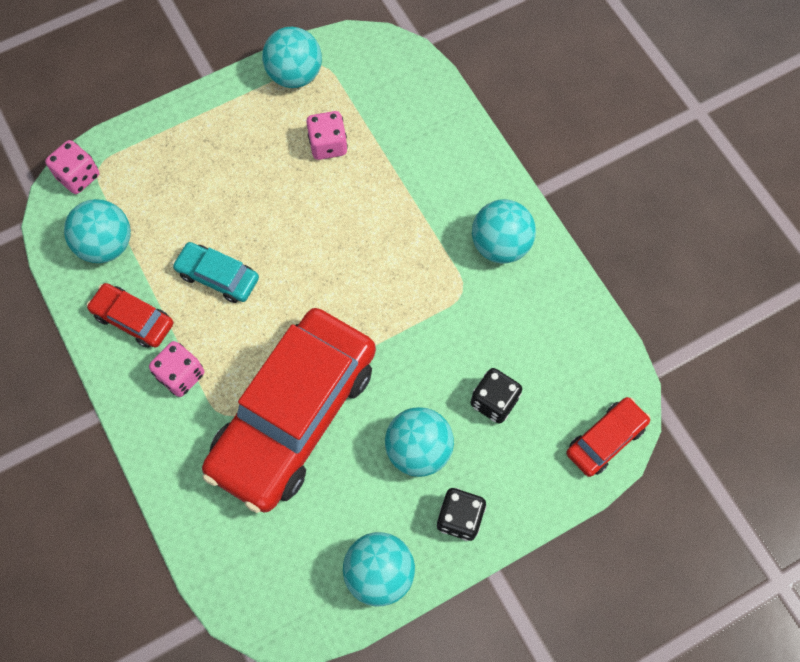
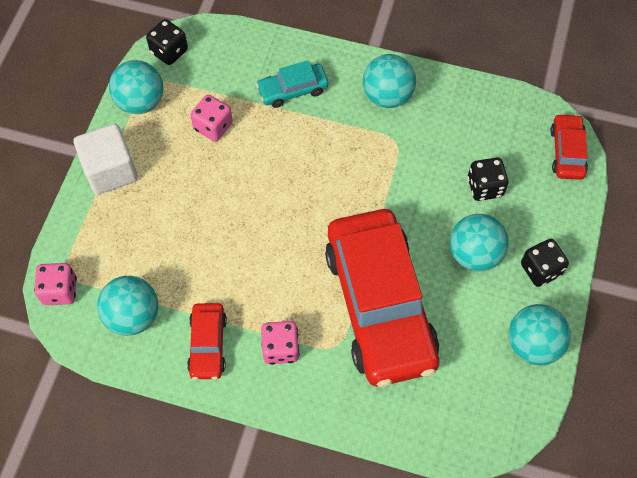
camera: 45 degrees left, 5 degrees down
red car [87,283,173,348] -> red car turned 75 degrees counterclockwise [187,303,227,380]
turquoise car [172,242,259,303] -> turquoise car moved to [256,60,329,108]
none -> white cube [74,124,138,195]
none -> black dice [146,19,188,65]

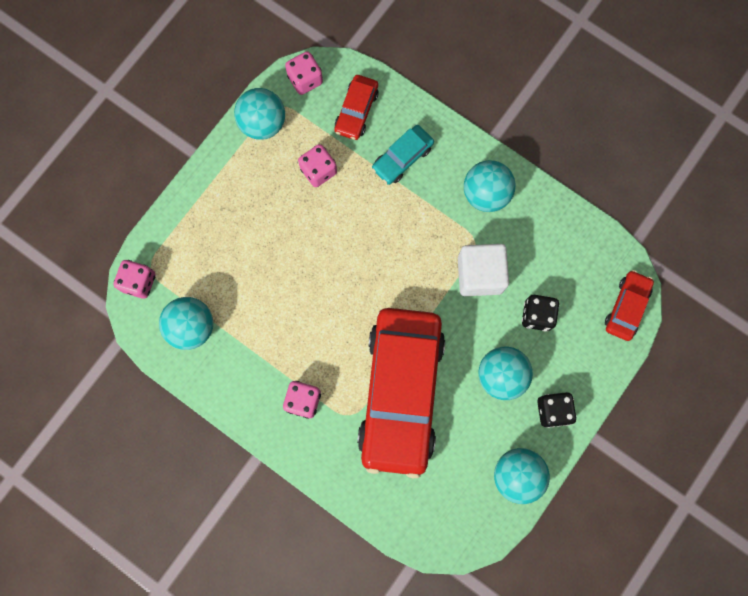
camera: 20 degrees right, 15 degrees up
white cube [74,124,138,195] -> white cube moved to [458,244,509,296]
black dice [146,19,188,65] -> pink dice [285,51,323,95]
red car [187,303,227,380] -> red car moved to [335,75,379,140]
turquoise car [256,60,329,108] -> turquoise car turned 45 degrees counterclockwise [372,125,434,185]

